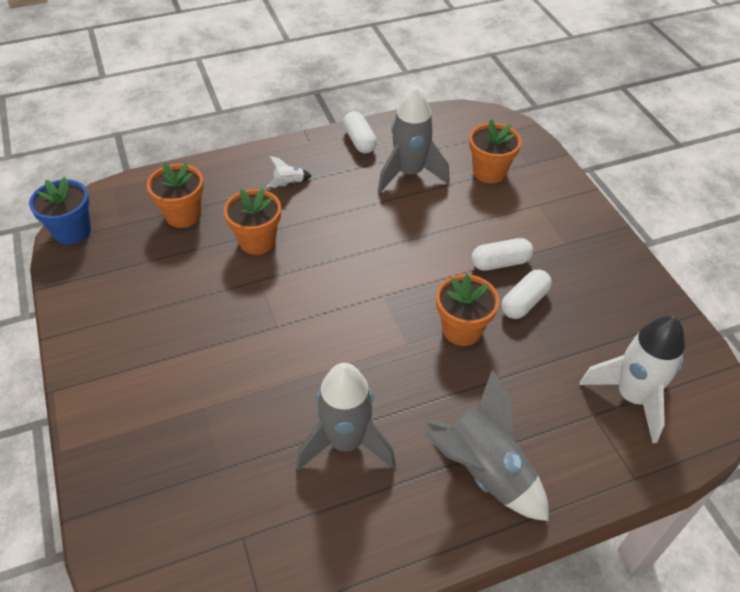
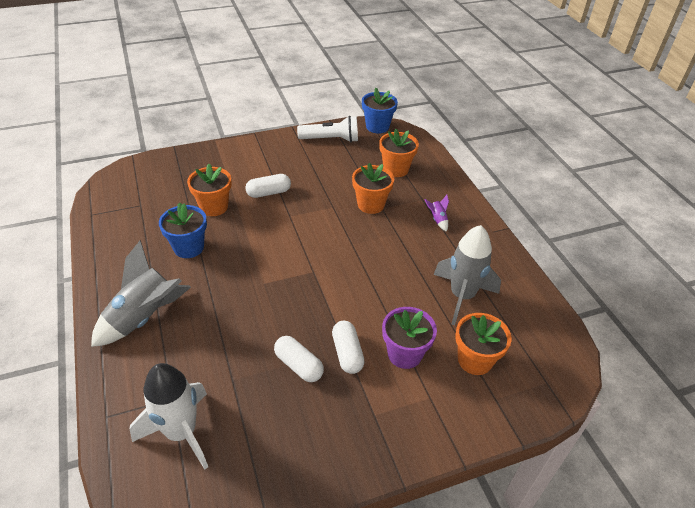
camera: 90 degrees right, 5 degrees down
white rocket [267,156,312,187] -> purple rocket [424,195,449,232]
grey rocket [296,363,396,470] -> blue flower pot [159,202,207,258]
white capsule [343,111,377,153] -> white capsule moved to [245,174,291,198]
orange flower pot [436,274,499,346] -> orange flower pot moved to [187,164,232,216]
none -> white flashlight [297,116,358,142]
none -> purple flower pot [382,307,437,369]

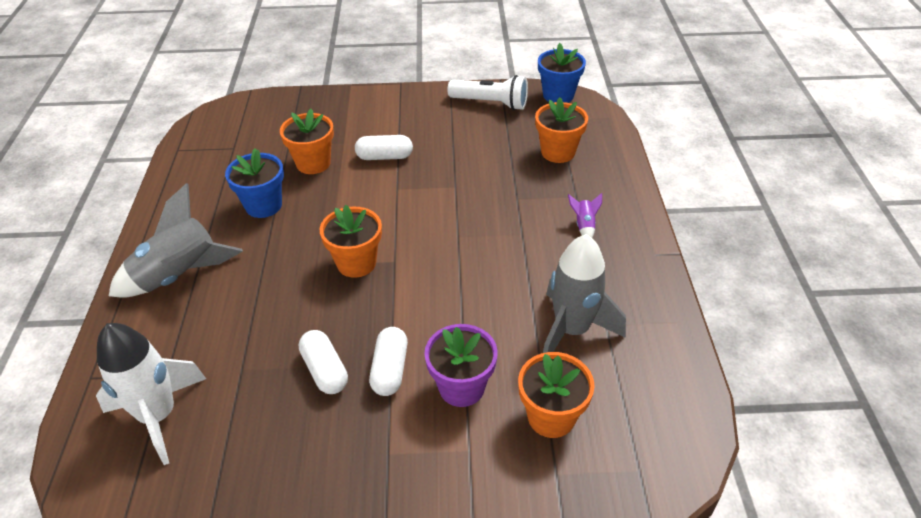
camera: 20 degrees right, 0 degrees up
orange flower pot [352,163,394,214] -> orange flower pot moved to [320,205,382,278]

